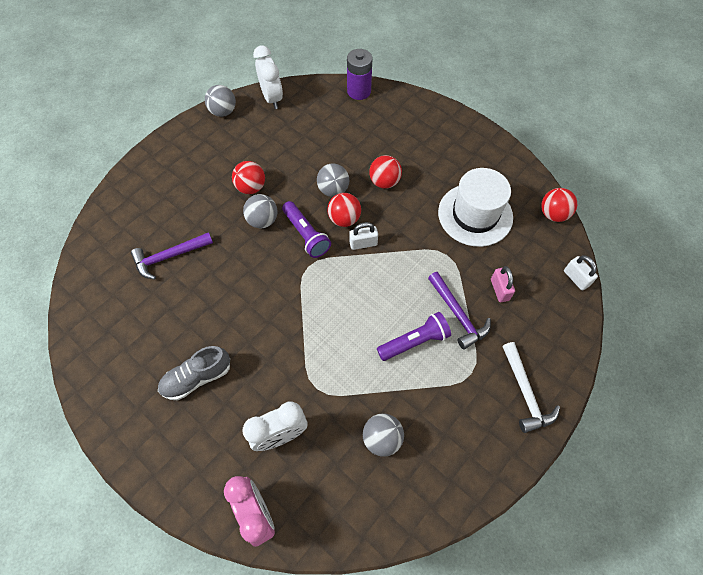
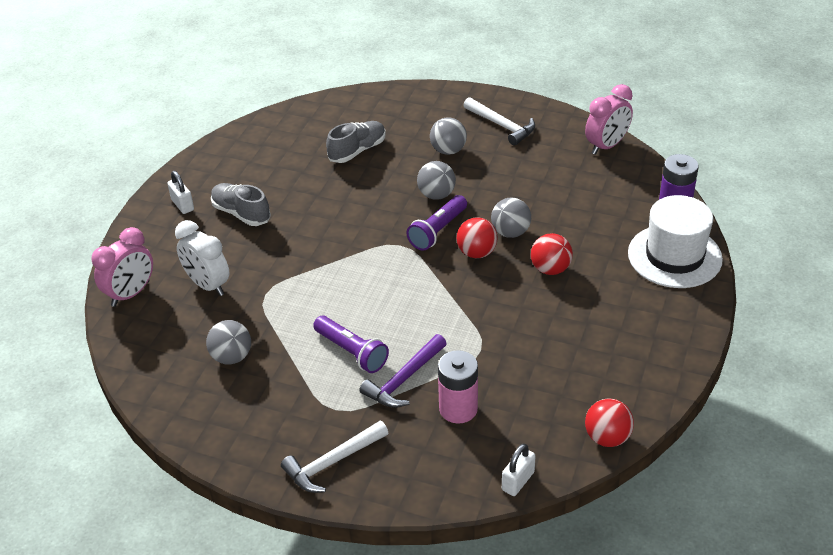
camera: 70 degrees right, 20 degrees down
purple hammer [131,232,213,280] -> grey shoe [326,121,386,163]
grey ball [205,85,236,117] -> grey ball moved to [430,117,467,155]
red ball [232,161,265,194] -> none
white clock [253,45,283,109] -> pink clock [585,84,633,155]
white padlock [349,222,378,250] -> white padlock moved to [167,171,194,214]
white hat [438,168,513,247] -> white hat moved to [628,195,723,288]
pink padlock [491,266,515,302] -> pink battery [438,350,478,424]
none -> white hammer [463,97,535,146]

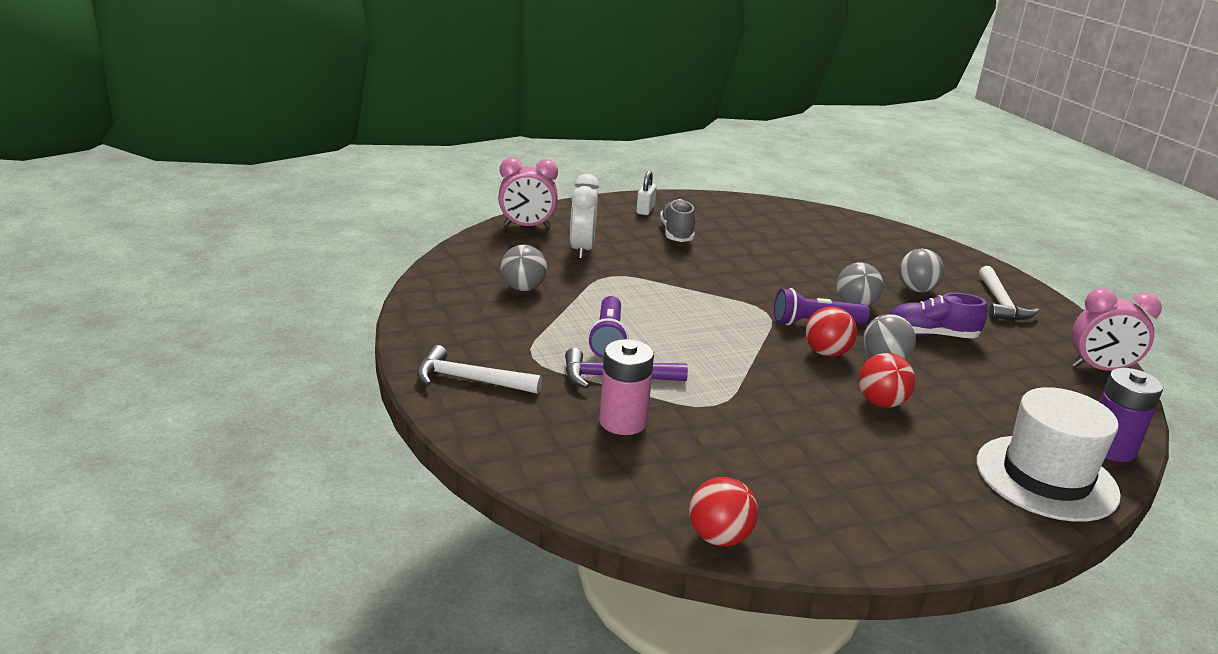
camera: 45 degrees right, 15 degrees down
grey shoe [326,121,386,163] -> none
white padlock [502,444,536,496] -> none
none -> purple shoe [890,293,987,339]

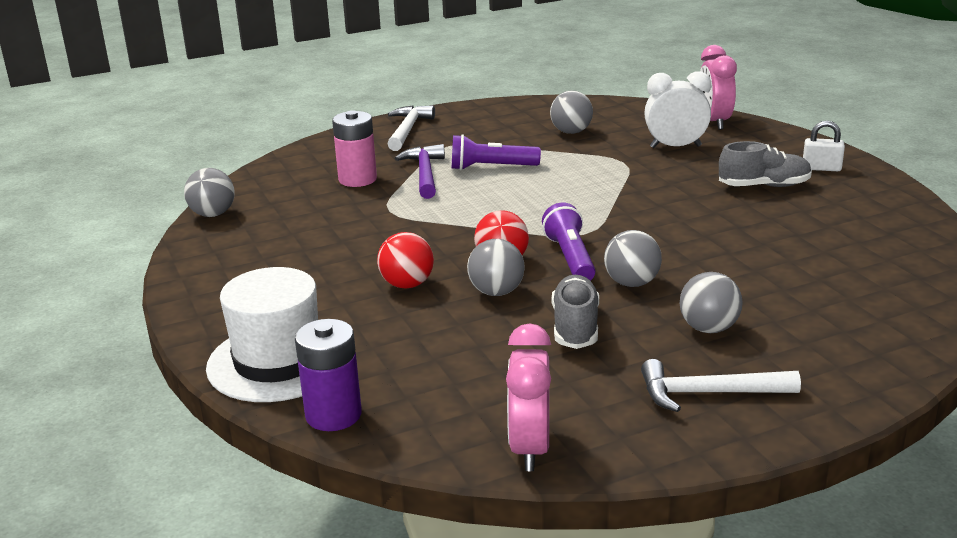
camera: 90 degrees right, 0 degrees up
red ball [689,477,758,546] -> grey ball [184,168,235,217]
purple shoe [890,293,987,339] -> grey shoe [552,275,599,349]

